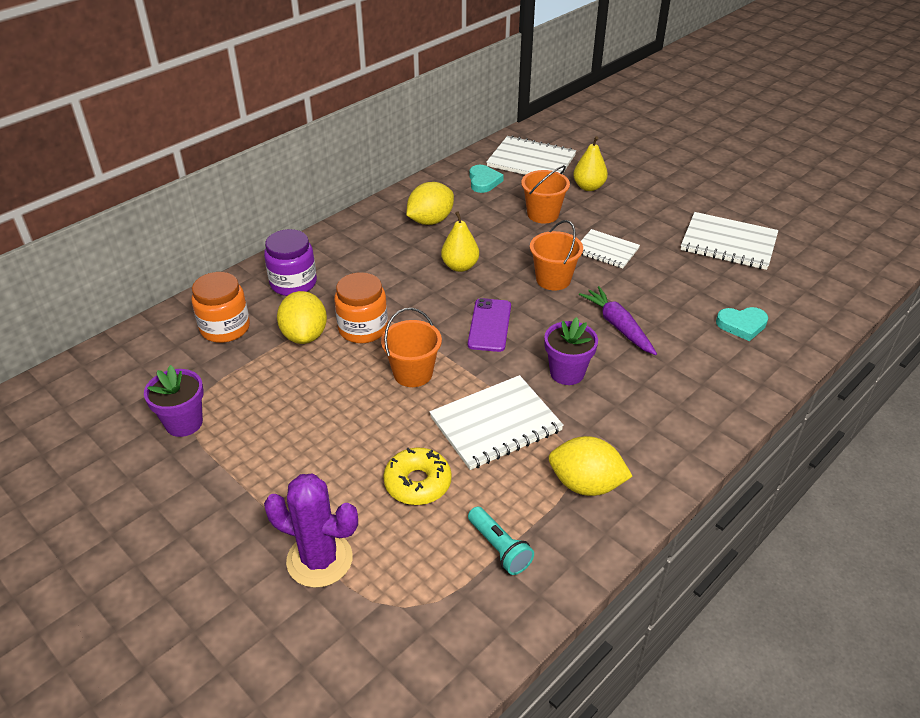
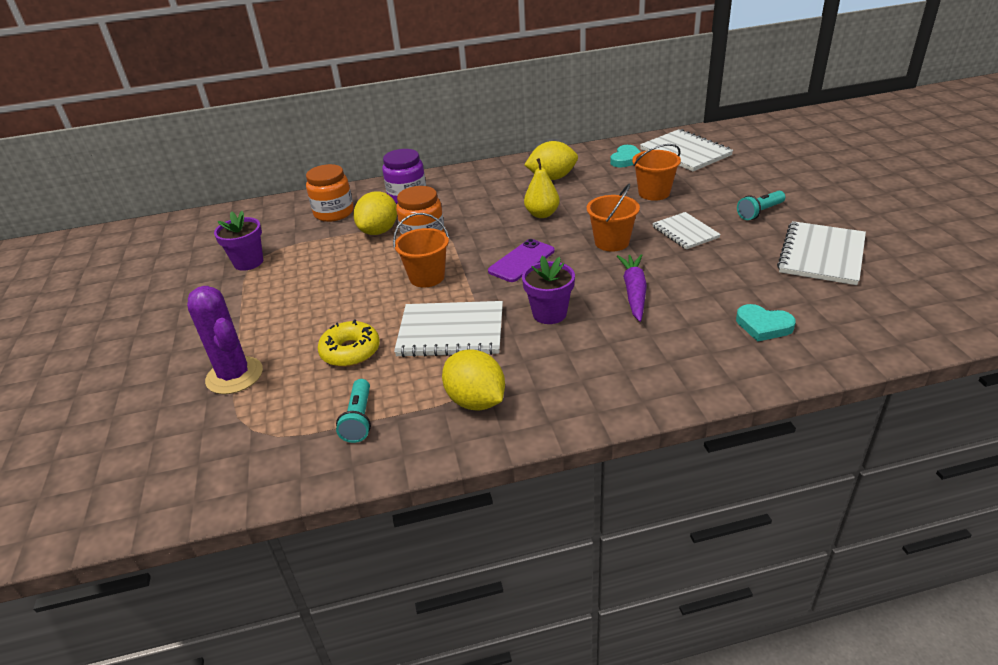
camera: 35 degrees right, 5 degrees down
yellow pear [573,136,608,191] -> none
white notebook [681,212,778,270] -> white notebook turned 60 degrees clockwise [777,221,866,285]
none -> turquoise flashlight [737,191,785,220]

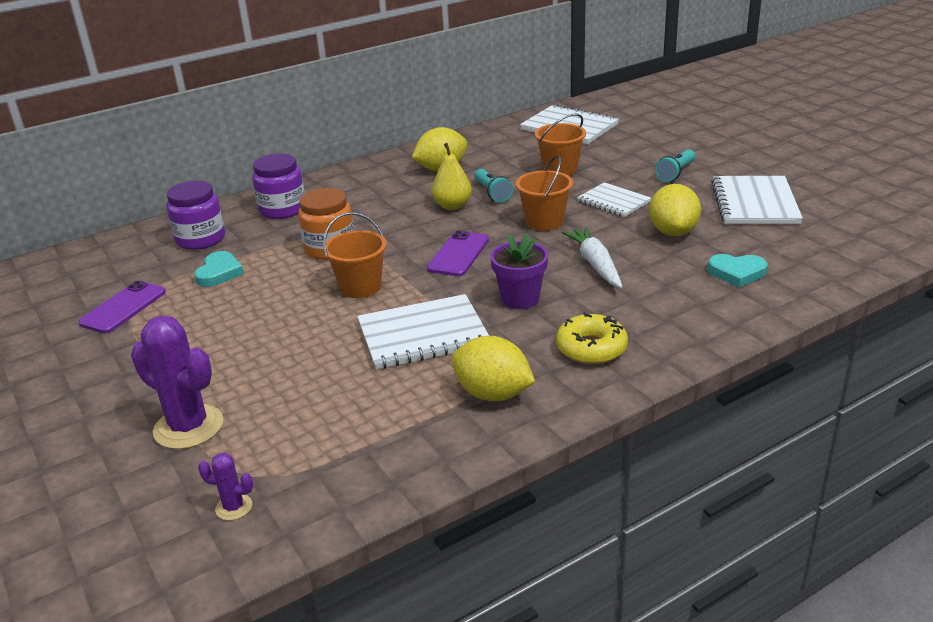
camera: 20 degrees left, 5 degrees down
purple flower pot [214,211,263,271] -> purple phone [78,281,166,333]
orange jar [306,164,354,222] -> purple jar [166,181,225,250]
yellow donut [318,319,380,367] -> yellow donut moved to [556,312,628,364]
turquoise flashlight [336,379,371,443] -> turquoise flashlight moved to [474,169,513,203]
yellow lemon [353,191,397,235] -> yellow lemon moved to [649,184,701,236]
turquoise heart [610,145,641,167] -> turquoise heart moved to [194,251,244,287]
purple carrot [617,254,647,322] -> white carrot [562,227,623,288]
none -> purple cactus [198,453,253,520]

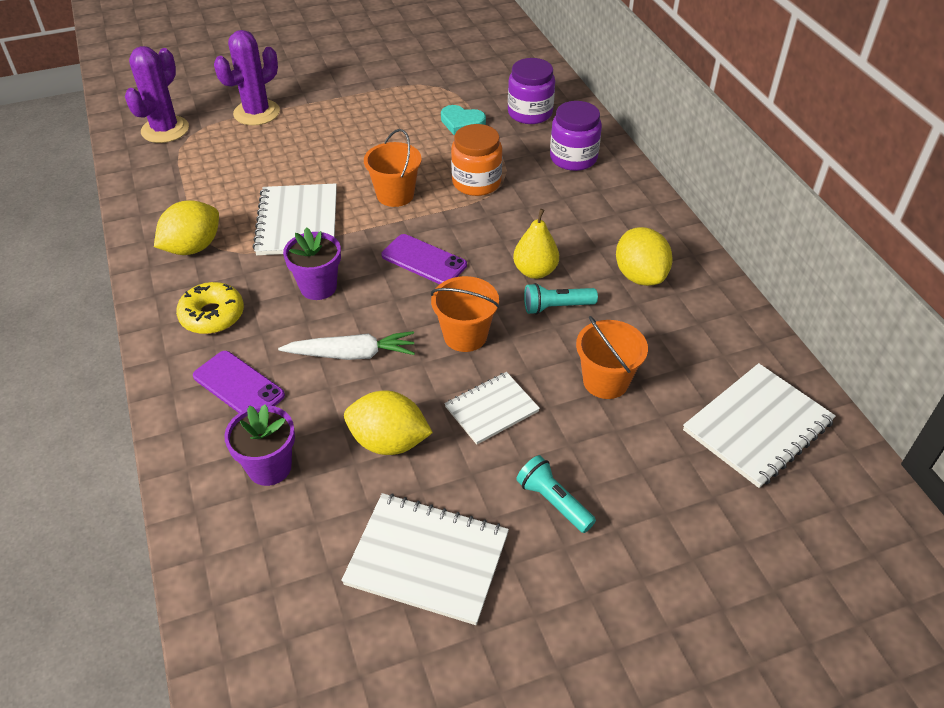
camera: 100 degrees right, 15 degrees up
purple phone [78,281,166,333] -> purple phone moved to [193,351,285,413]
purple cactus [198,453,253,520] -> purple cactus [125,46,189,143], size x2.10
turquoise heart [708,254,768,287] -> purple flower pot [224,404,295,486]

